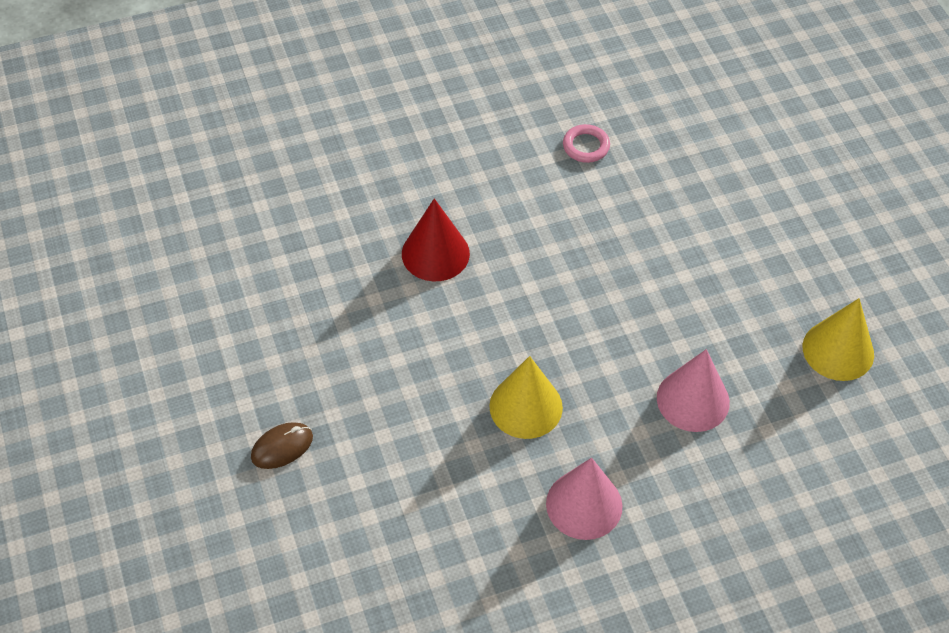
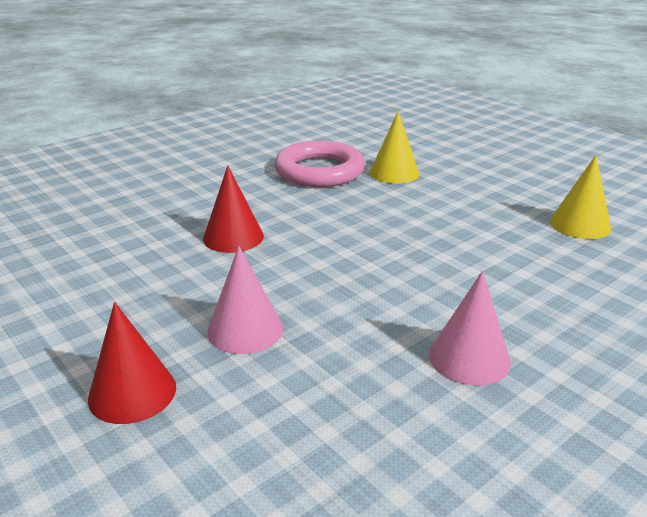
camera: 20 degrees left, 25 degrees down
brown mouse [251,422,313,469] -> red cone [88,302,176,424]
yellow cone [489,356,563,439] -> yellow cone moved to [370,111,419,184]
pink ring [563,124,610,163] -> pink ring [275,141,365,187], size x2.47
pink cone [657,349,730,432] -> pink cone moved to [207,246,283,354]

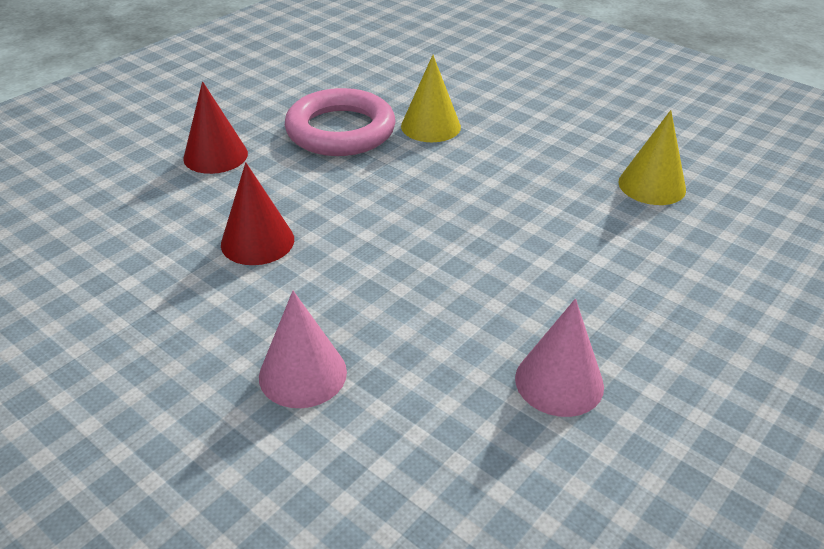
camera: 10 degrees left, 10 degrees up
red cone [88,302,176,424] -> red cone moved to [183,81,248,174]

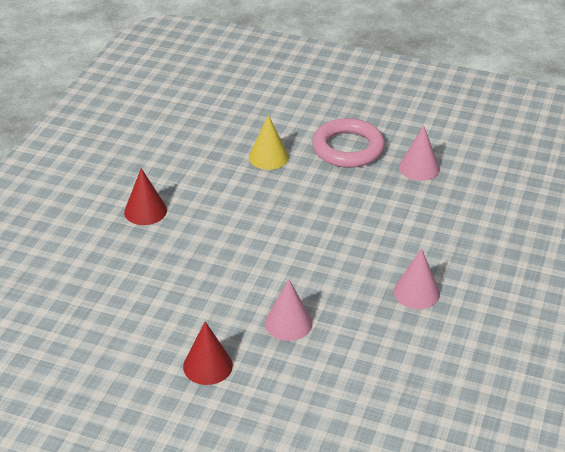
camera: 20 degrees left, 0 degrees up
red cone [221,162,294,265] -> red cone moved to [183,322,233,385]
pink ring [285,88,396,156] -> pink ring moved to [312,118,385,168]
yellow cone [618,110,686,205] -> pink cone [399,125,440,181]

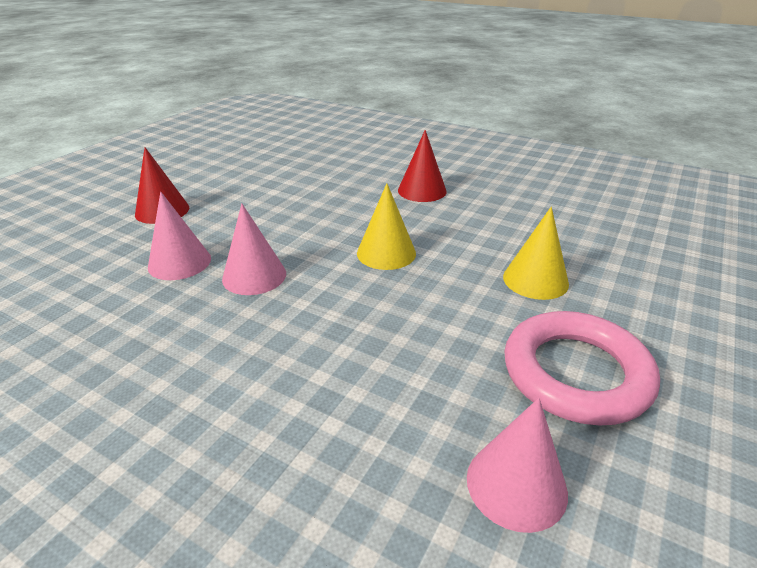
camera: 100 degrees right, 5 degrees down
pink cone [394,248,440,309] -> pink cone moved to [222,204,286,295]
none -> yellow cone [357,183,416,270]

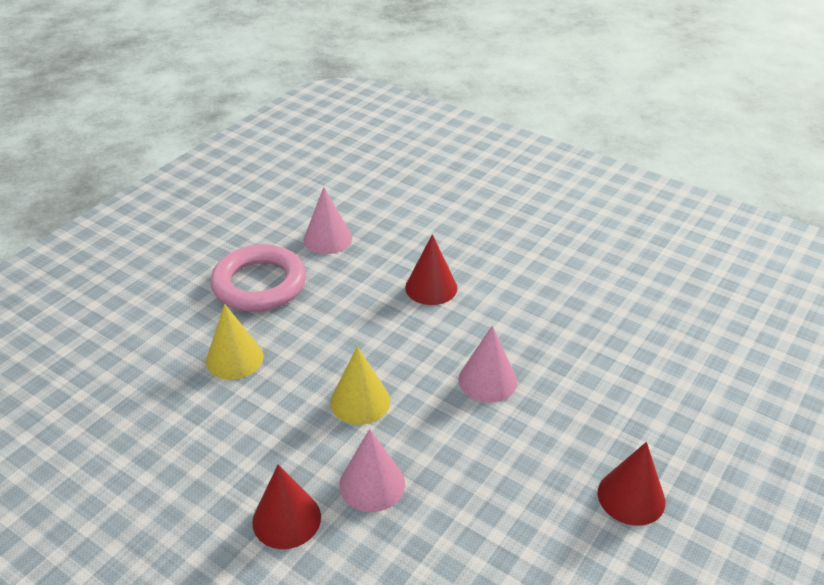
camera: 175 degrees left, 5 degrees up
pink cone [148,192,211,280] -> pink cone moved to [339,429,405,512]
none -> red cone [405,234,457,305]

